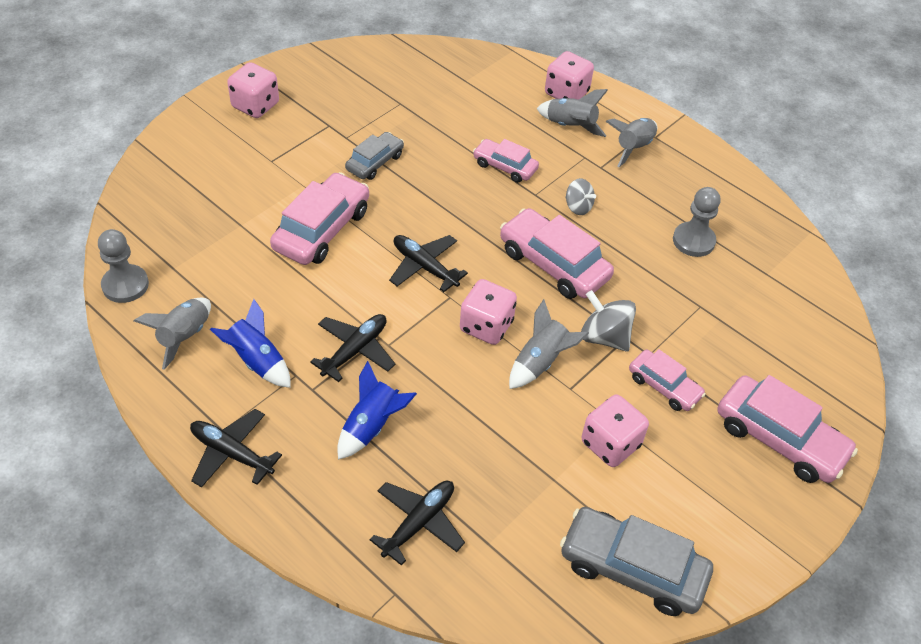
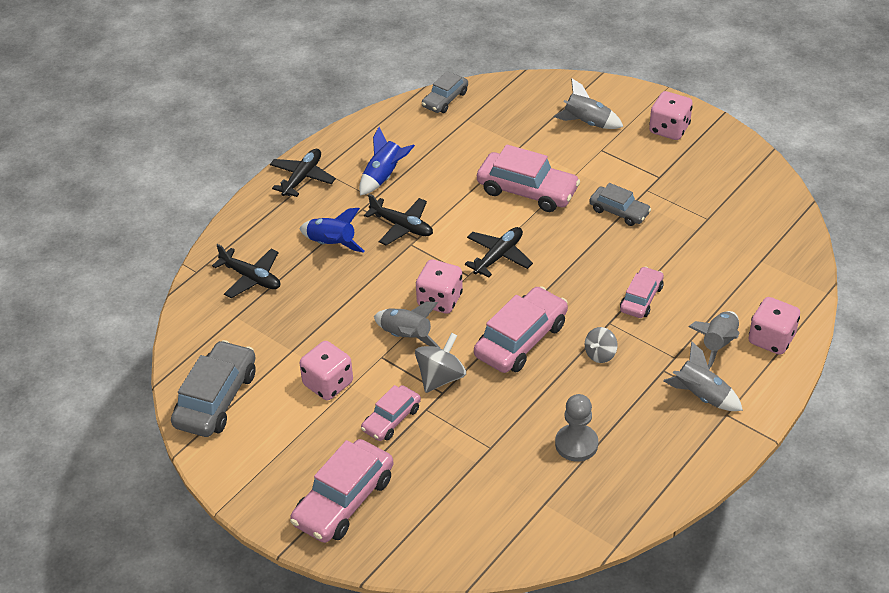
camera: 90 degrees right, 5 degrees down
grey pawn [98,229,149,303] -> grey car [422,71,468,113]
grey rocket [134,298,211,369] -> grey rocket moved to [554,79,623,129]

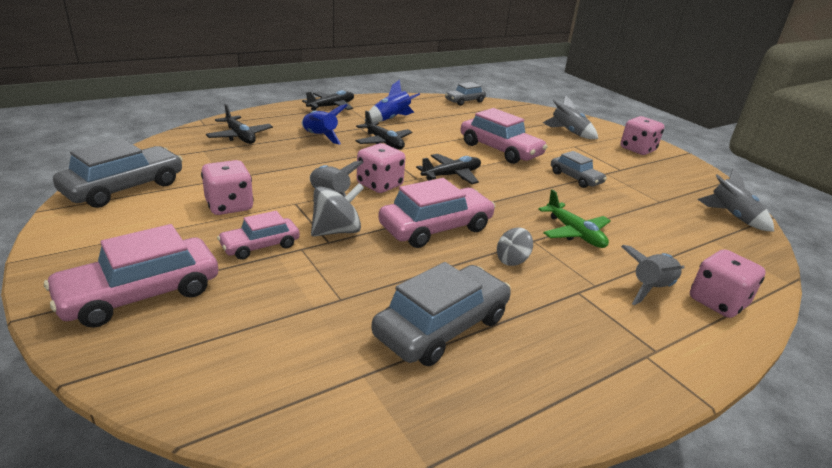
camera: 15 degrees right, 15 degrees down
grey pawn [555,394,598,462] -> grey car [371,262,511,366]
pink car [620,266,664,318] -> green plane [538,189,611,248]
grey rocket [663,341,743,411] -> grey rocket moved to [697,168,774,232]

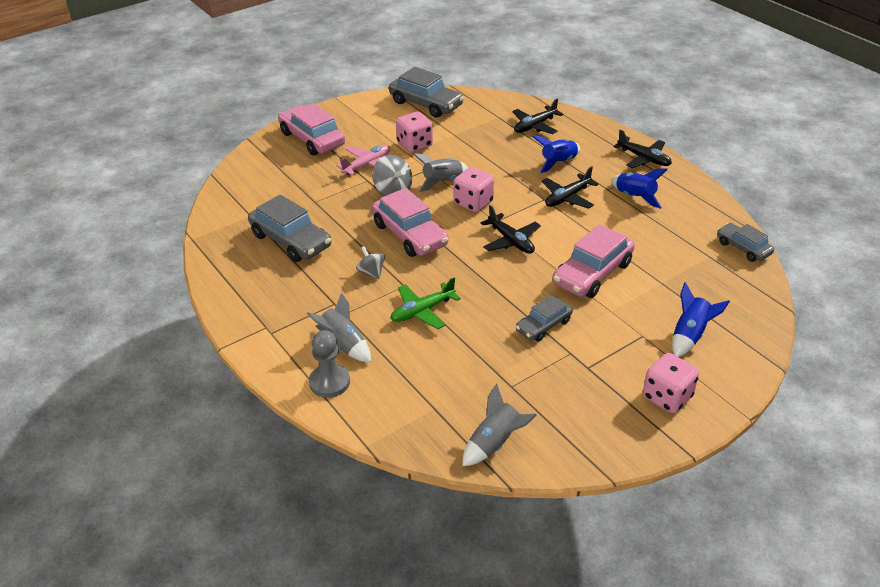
camera: 90 degrees right, 10 degrees up
pink car [217,211,300,260] -> pink plane [336,145,390,176]
grey rocket [543,95,598,139] -> blue rocket [672,282,730,357]
pink dice [690,249,766,318] -> grey pawn [309,330,350,398]

